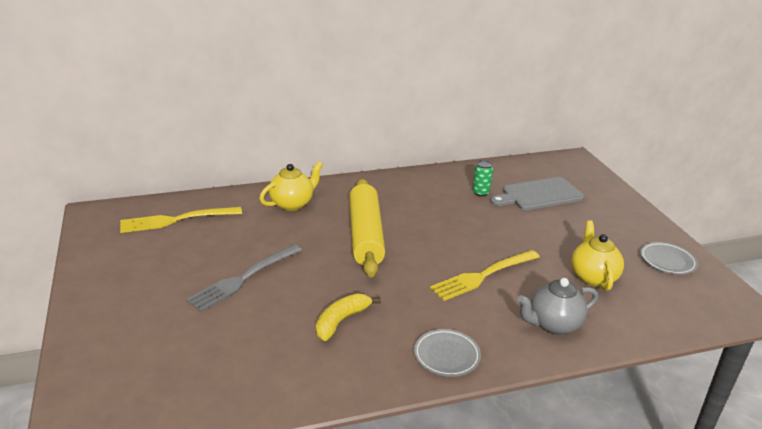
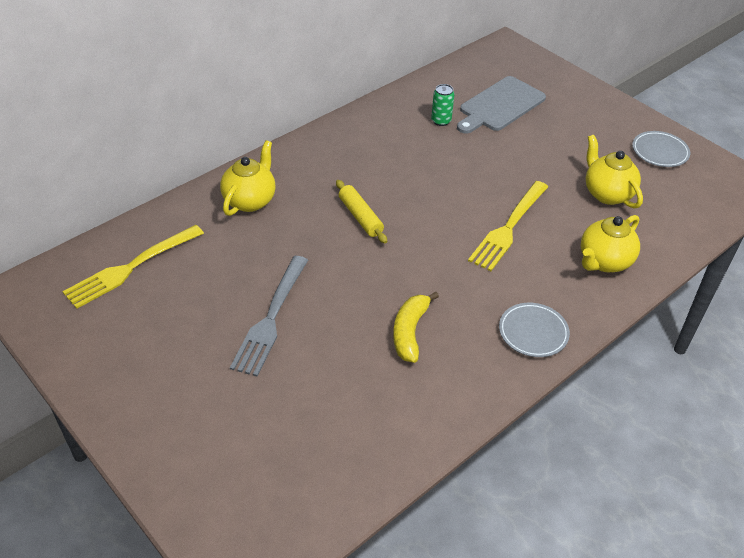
camera: 25 degrees left, 15 degrees up
yellow rolling pin [349,179,386,277] -> yellow rolling pin [336,180,387,243], size x0.51
grey teapot [517,278,598,335] -> yellow teapot [581,215,640,272]

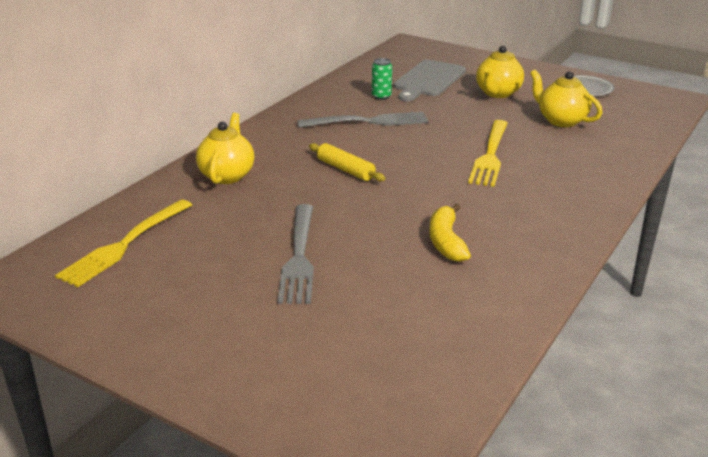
camera: 15 degrees left, 15 degrees down
grey plate [499,303,570,357] -> none
yellow teapot [581,215,640,272] -> yellow teapot moved to [476,46,524,98]
none -> grey fork [297,112,428,128]

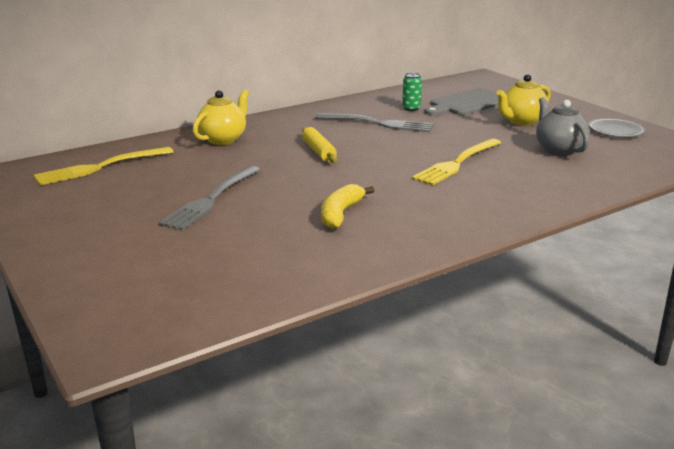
camera: 25 degrees right, 5 degrees down
yellow teapot [530,70,602,127] -> grey teapot [536,97,589,156]

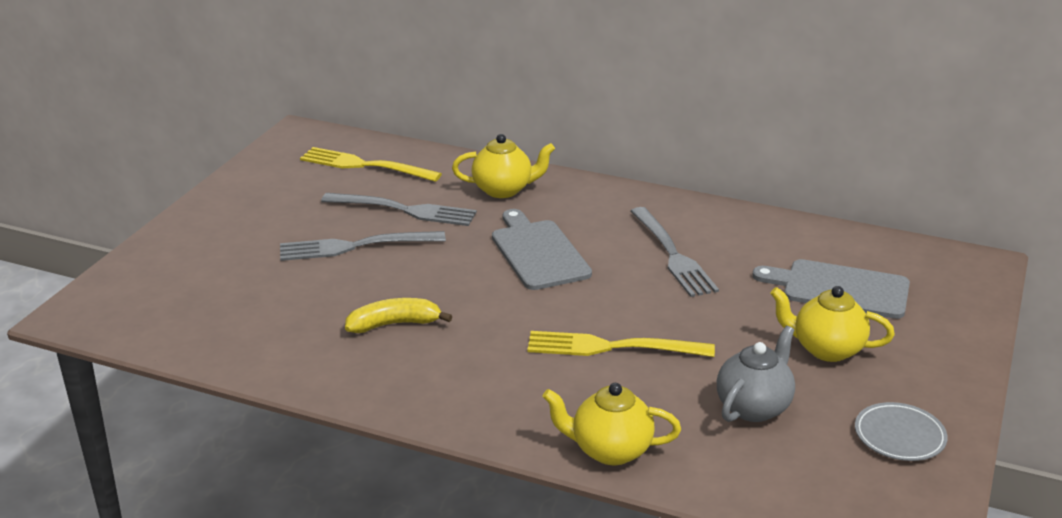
camera: 55 degrees right, 5 degrees up
yellow rolling pin [302,127,337,163] -> grey cutting board [492,209,592,290]
green can [402,73,422,111] -> none
none -> grey fork [321,193,477,226]
none -> yellow teapot [542,383,681,465]

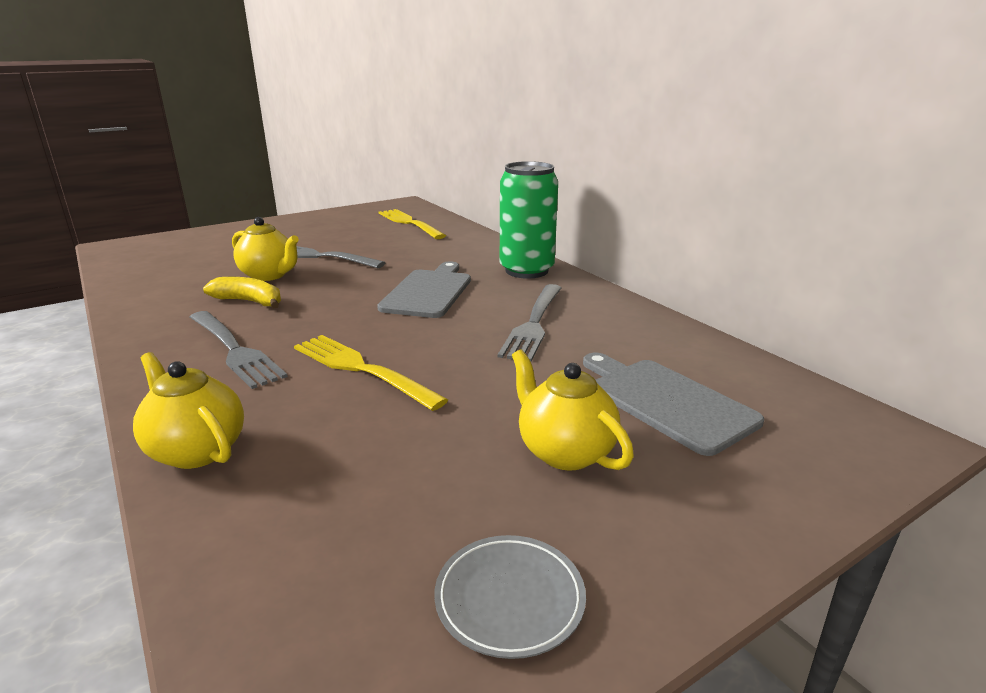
camera: 35 degrees right, 5 degrees down
grey fork [321,193,477,226] -> grey fork moved to [190,311,288,389]
yellow teapot [452,134,555,198] -> yellow teapot moved to [232,217,299,281]
grey teapot [717,326,795,422] -> none
none -> green can [500,161,558,279]

